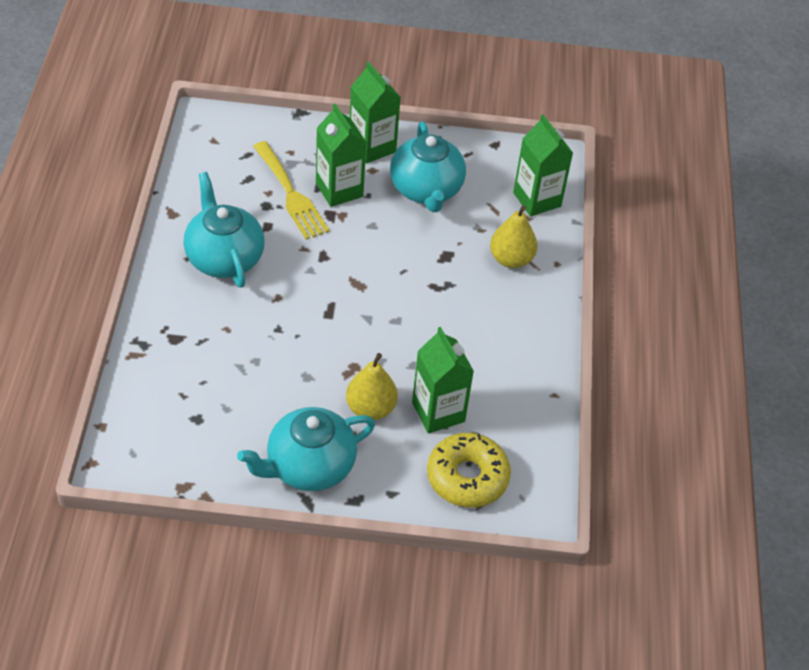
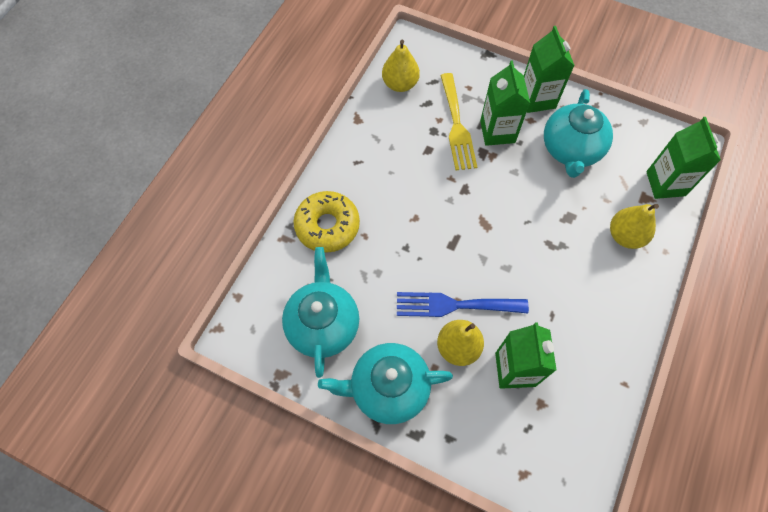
camera: 25 degrees right, 15 degrees up
turquoise teapot [183,172,265,288] -> turquoise teapot moved to [282,247,359,378]
yellow donut [427,433,511,508] -> yellow donut moved to [293,191,360,253]
none -> yellow pear [382,40,420,92]
none -> blue fork [397,292,529,317]

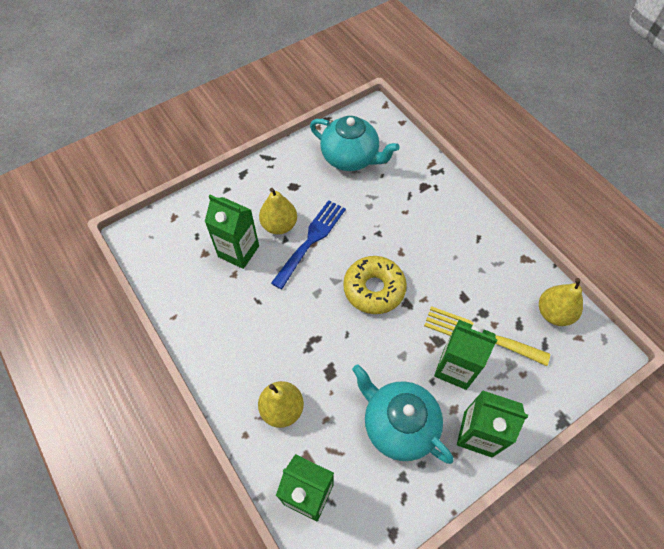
camera: 120 degrees right, 5 degrees down
yellow donut [293,191,360,253] -> yellow donut moved to [343,256,407,314]
turquoise teapot [318,343,453,424] -> none

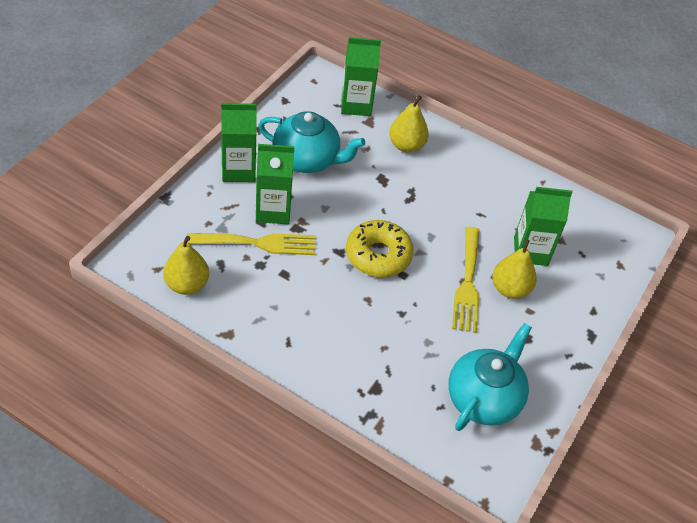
camera: 150 degrees right, 10 degrees down
blue fork [271,200,346,289] -> yellow fork [452,227,480,333]
turquoise teapot [310,116,400,171] -> turquoise teapot turned 120 degrees clockwise [448,323,532,431]

